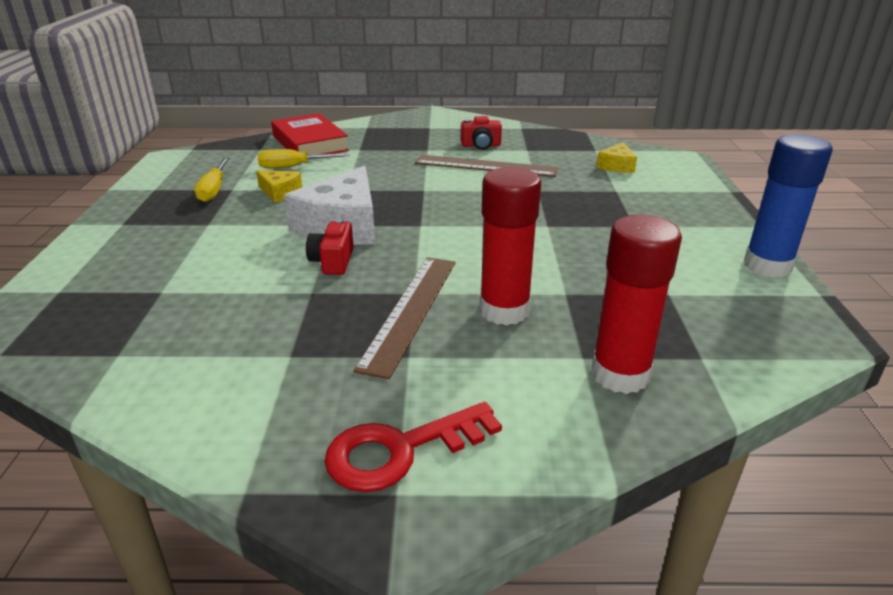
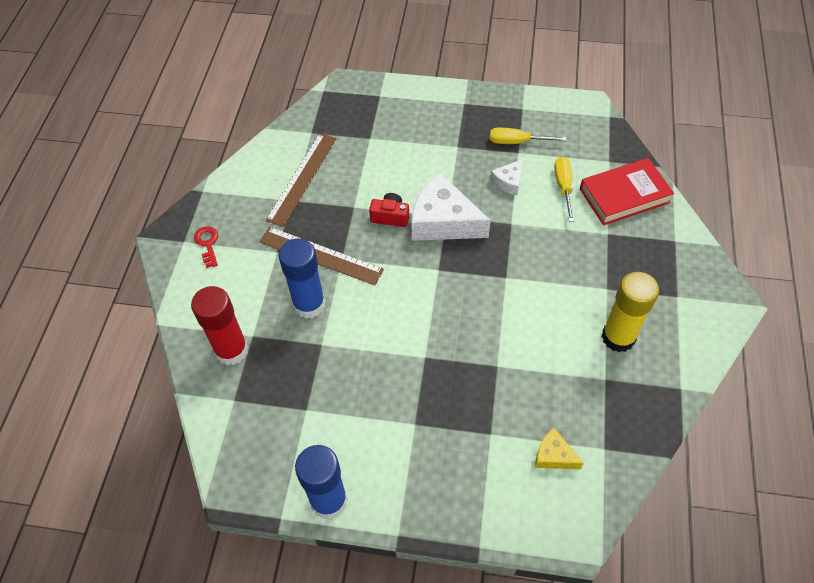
camera: 100 degrees right, 25 degrees up
yellow cheese [256,170,302,203] -> white cheese [490,159,523,195]
red key [324,402,502,492] -> red key [194,226,218,268], size x0.60
brown ruler [415,155,558,177] -> brown ruler moved to [266,133,337,227]
red camera [461,116,502,150] -> yellow glue stick [602,272,659,352]
red glue stick [479,167,541,326] -> blue glue stick [279,238,325,319]

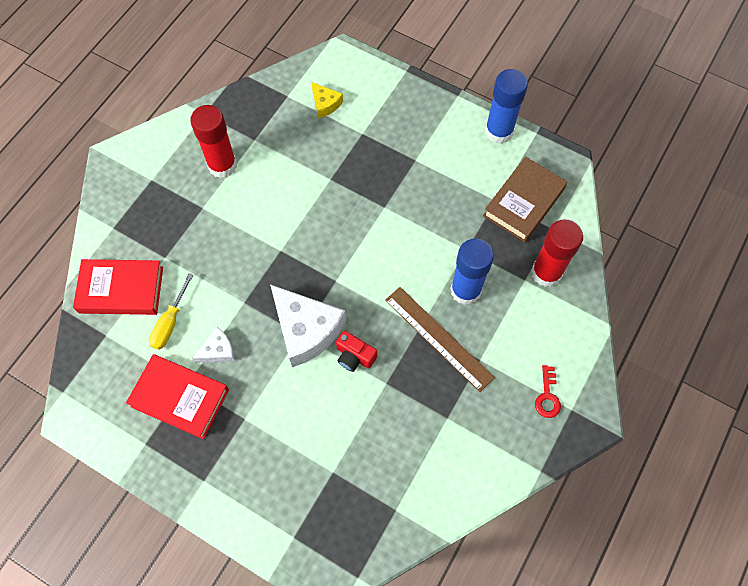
camera: 160 degrees left, 10 degrees up
brown ruler [266,133,337,227] -> none
yellow screwdriver [490,128,566,144] -> red book [126,354,229,439]
yellow glue stick [602,272,659,352] -> red glue stick [190,105,237,178]
none -> brown book [483,156,567,242]

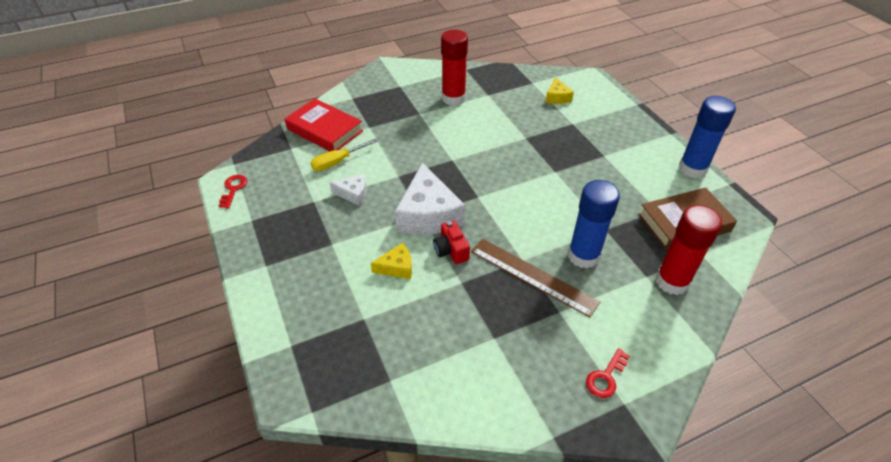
camera: 35 degrees right, 20 degrees down
red book [126,354,229,439] -> none
brown ruler [385,287,495,392] -> brown ruler turned 45 degrees counterclockwise [471,239,600,317]
none -> red key [219,175,247,208]
none -> yellow cheese [371,243,412,279]

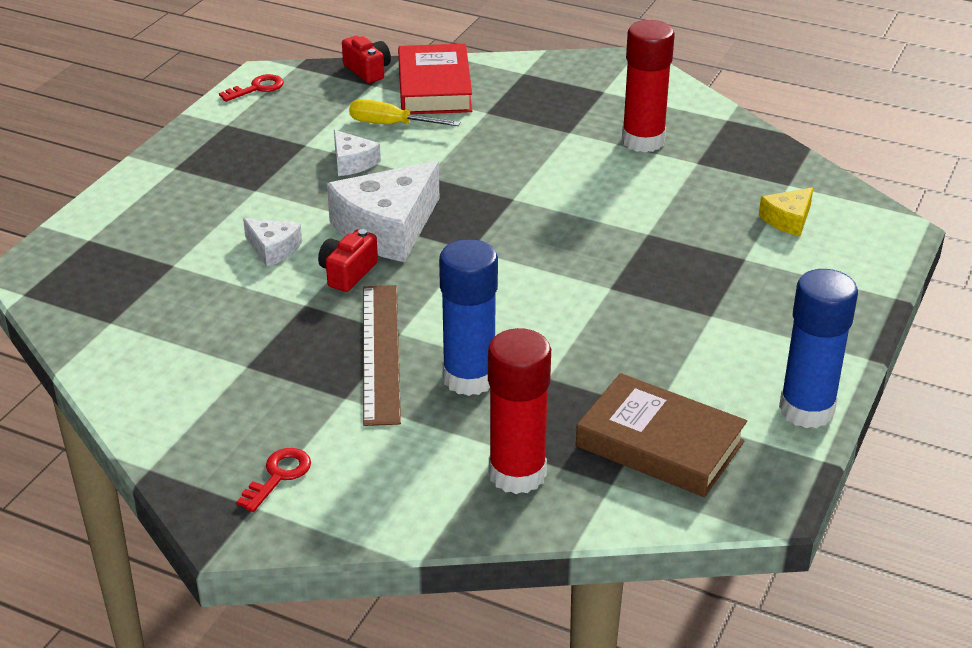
camera: 50 degrees right, 10 degrees down
yellow cheese [371,243,412,279] -> white cheese [243,218,302,267]
red key [586,348,630,398] -> red key turned 120 degrees clockwise [237,448,311,512]
none -> red camera [342,36,391,83]

